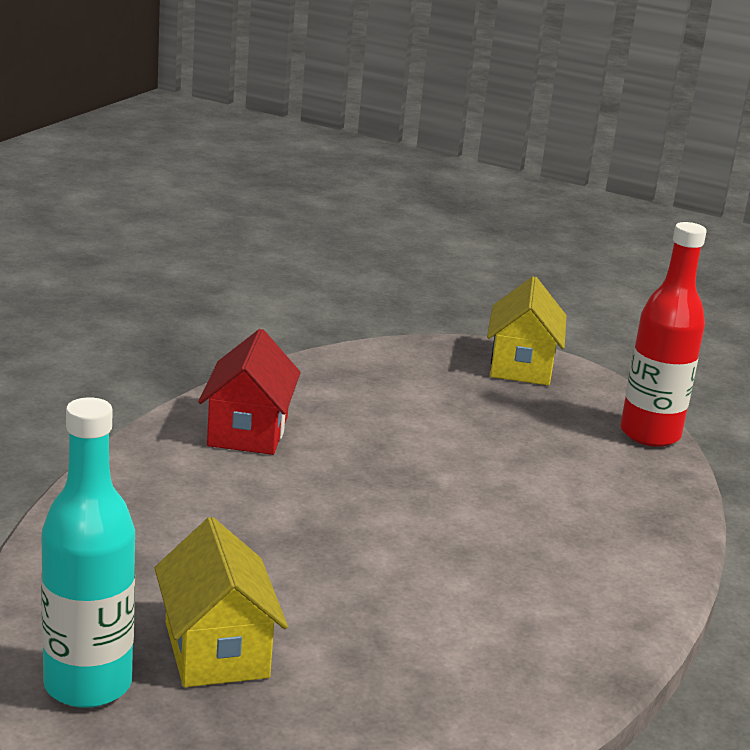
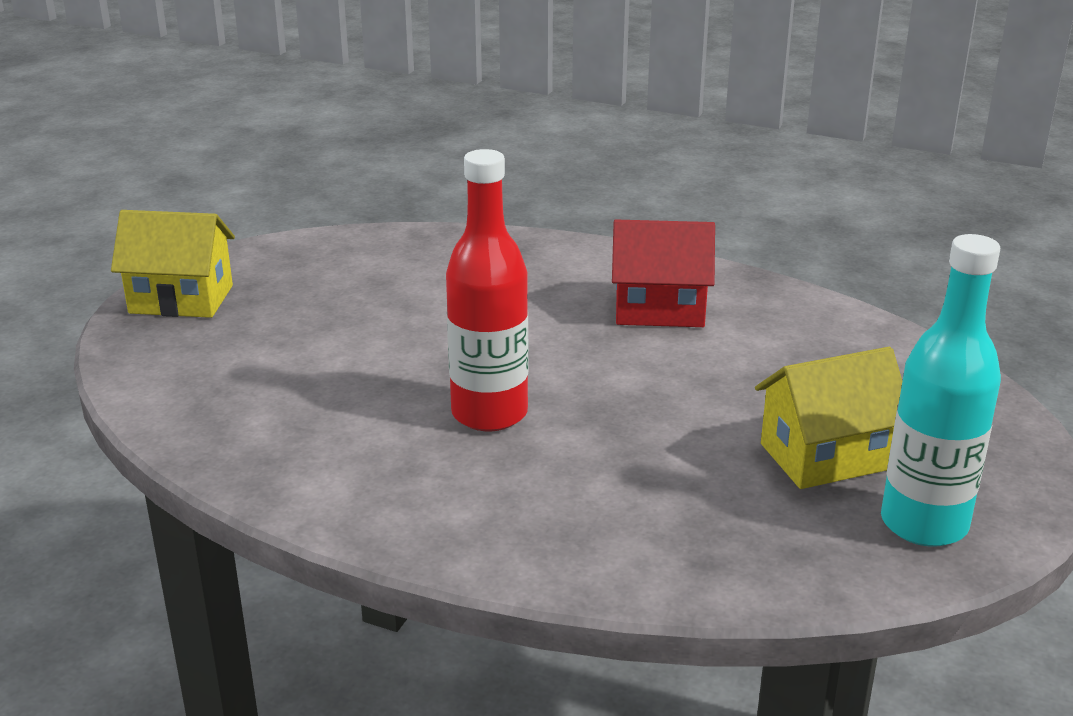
camera: 90 degrees left, 5 degrees up
red house [198,329,301,455] -> red house moved to [612,220,715,327]
red bottle [620,222,707,447] -> red bottle moved to [446,149,528,432]

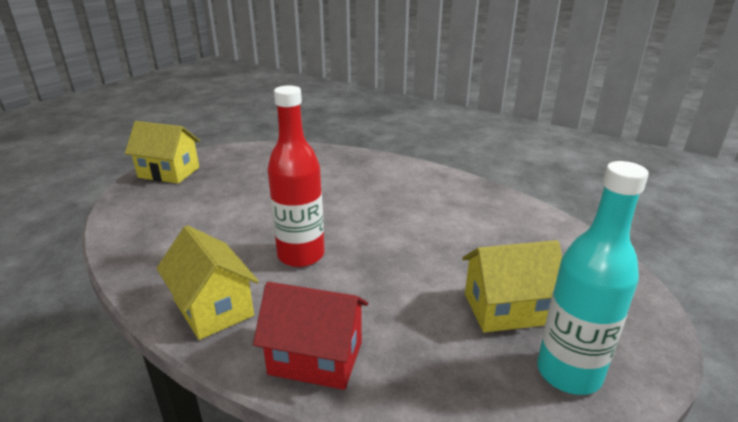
camera: 10 degrees right, 0 degrees up
red house [612,220,715,327] -> red house moved to [253,282,368,390]
none -> yellow house [156,225,259,340]

